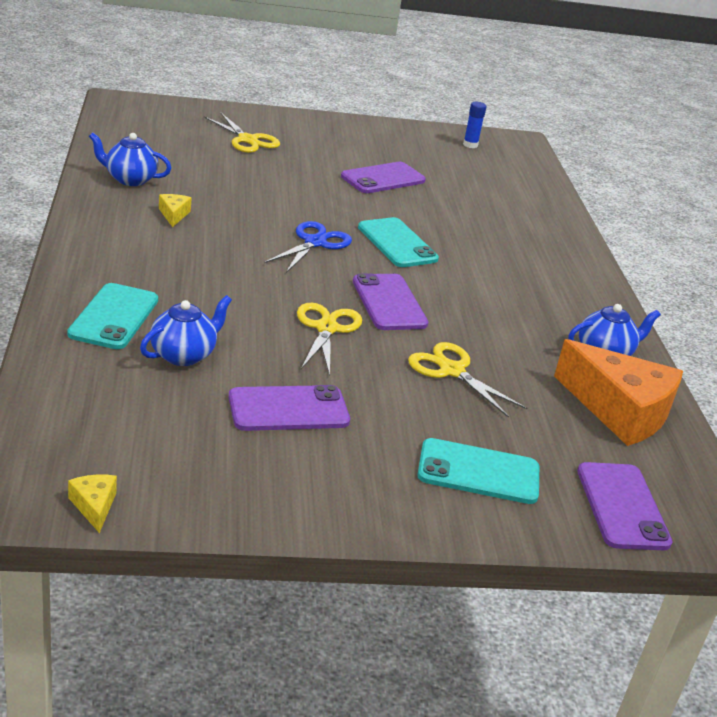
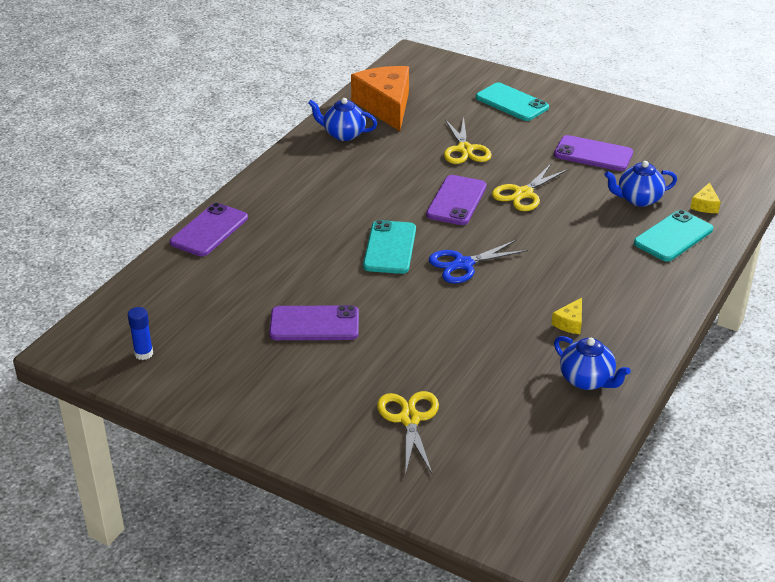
camera: 140 degrees left, 5 degrees up
yellow cheese [68,475,117,533] -> yellow cheese moved to [690,182,721,213]
purple phone [577,462,673,550] -> purple phone moved to [170,203,248,256]

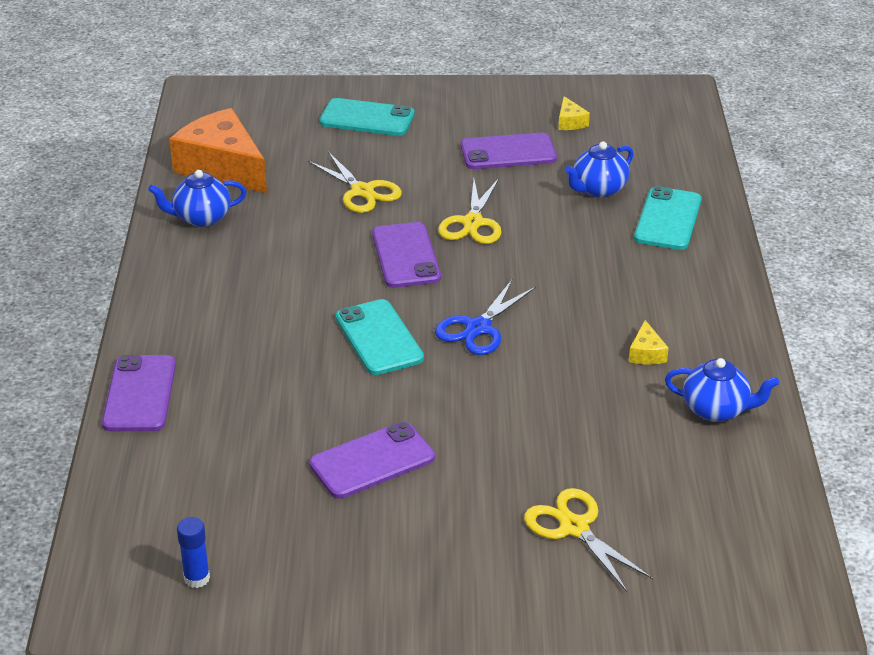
camera: 30 degrees left, 0 degrees up
yellow cheese [690,182,721,213] -> yellow cheese moved to [558,96,590,130]

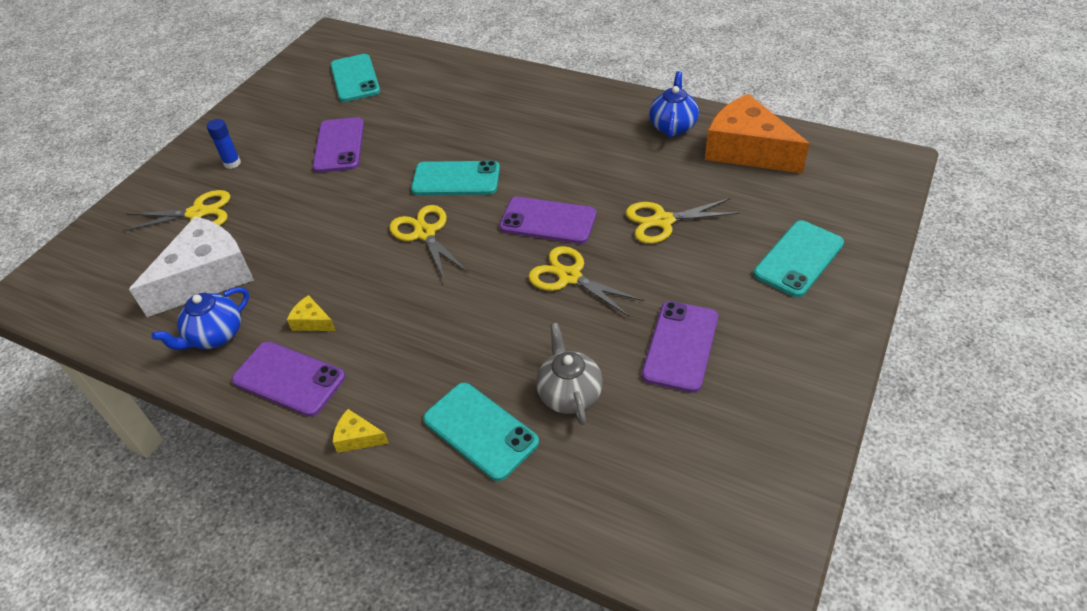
camera: 120 degrees right, 10 degrees up
purple phone [102,355,176,431] -> purple phone moved to [232,341,345,417]
orange cheese [169,108,267,193] -> orange cheese turned 120 degrees counterclockwise [705,94,810,174]
blue glue stick [177,517,210,588] -> blue glue stick moved to [207,119,241,169]
blue scissors [435,280,536,355] -> yellow scissors [390,205,468,281]
yellow cheese [558,96,590,130] -> yellow cheese moved to [333,409,389,453]
blue teapot [565,141,633,198] -> grey teapot [536,323,603,425]
none -> white cheese [129,216,254,317]
none -> turquoise phone [330,54,380,102]

